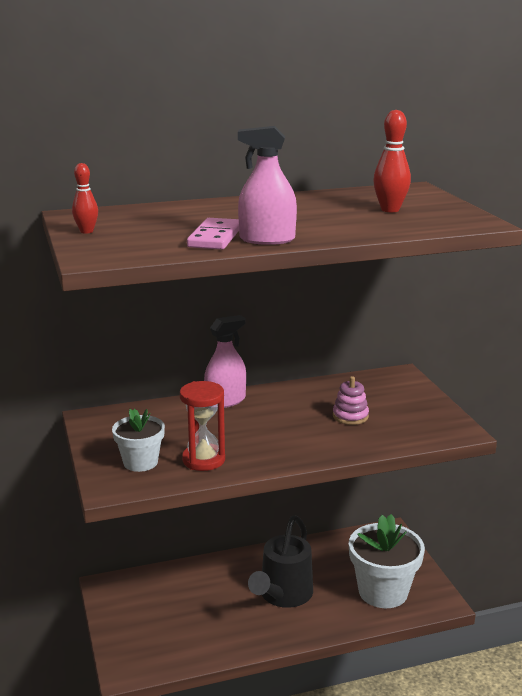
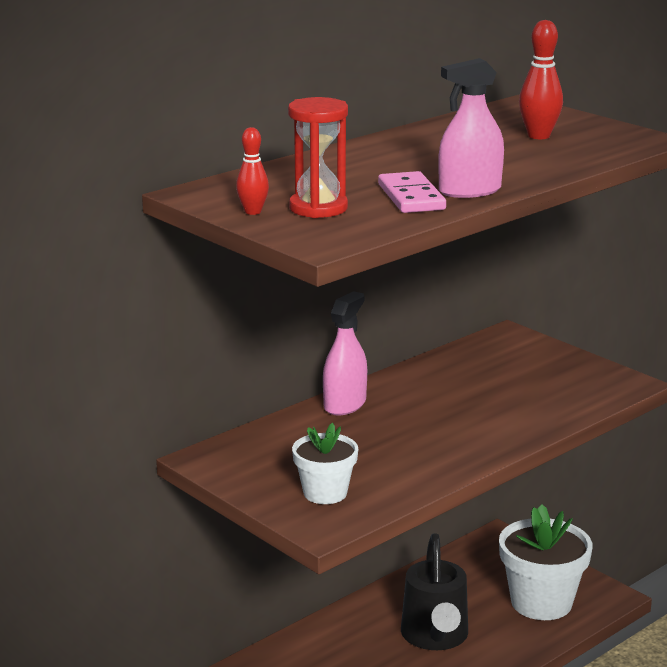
camera: 25 degrees left, 0 degrees up
red hourglass [180,381,225,471] -> red hourglass moved to [288,97,348,218]
pink stacking toy [333,376,369,425] -> none

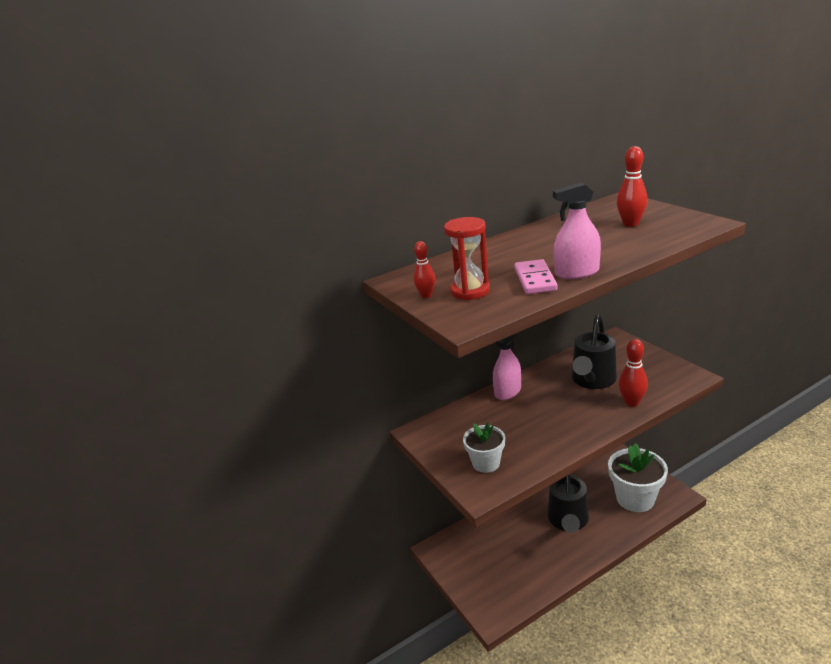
camera: 15 degrees right, 5 degrees up
none -> black watering can [572,314,617,389]
none -> red bowling pin [619,339,648,407]

